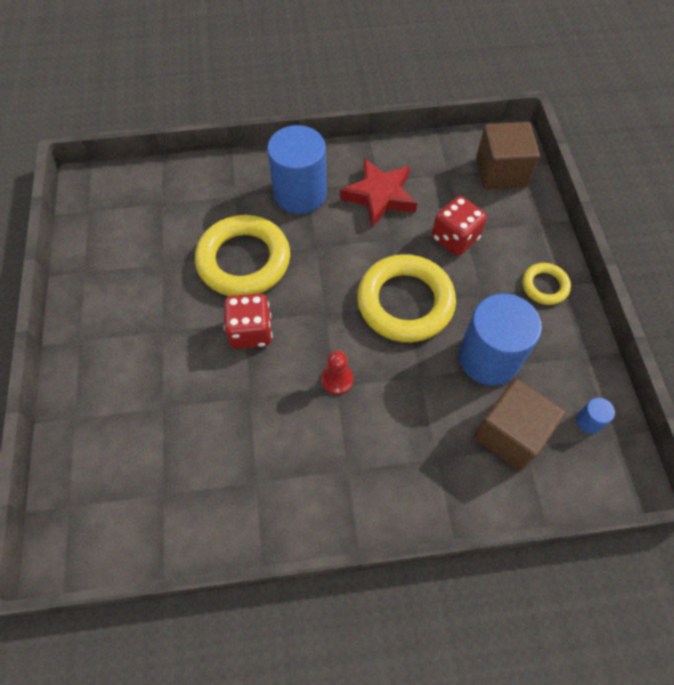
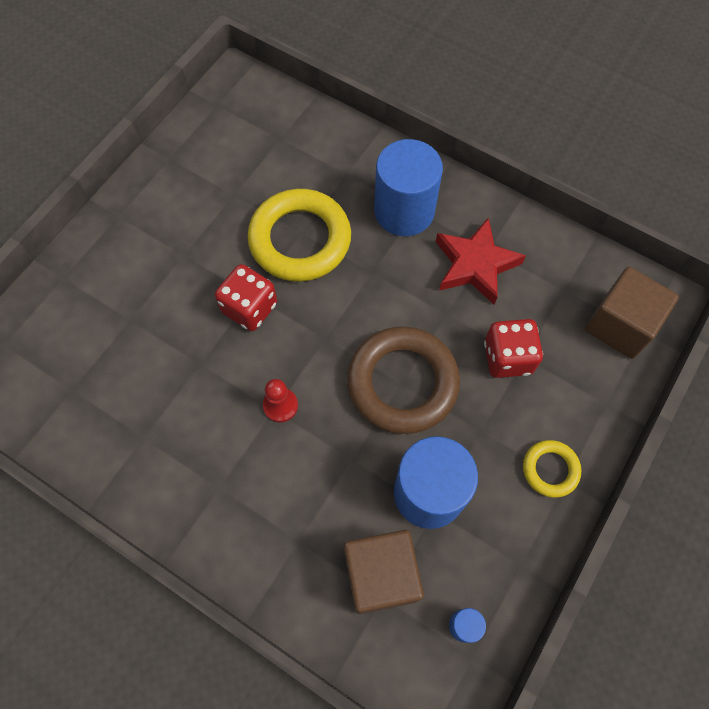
camera: 40 degrees right, 5 degrees up
yellow ring [357,254,456,342] -> brown ring [347,326,460,434]

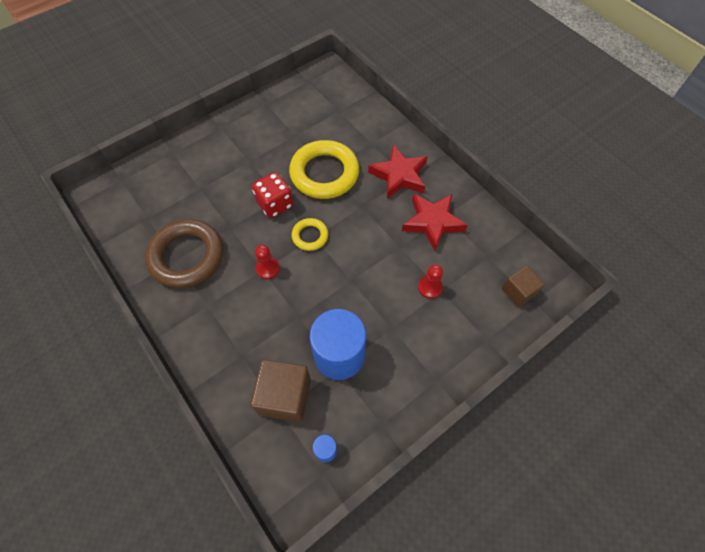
camera: 20 degrees right, 5 degrees down
brown ring [347,326,460,434] -> brown ring moved to [145,219,223,288]
blue cylinder [374,139,443,236] -> red star [368,145,427,199]
red dice [484,319,543,378] -> red pawn [418,264,443,299]
yellow ring [523,440,581,498] -> yellow ring moved to [291,218,328,251]
brown cube [585,267,679,359] -> brown cube [502,266,545,307], size x0.62

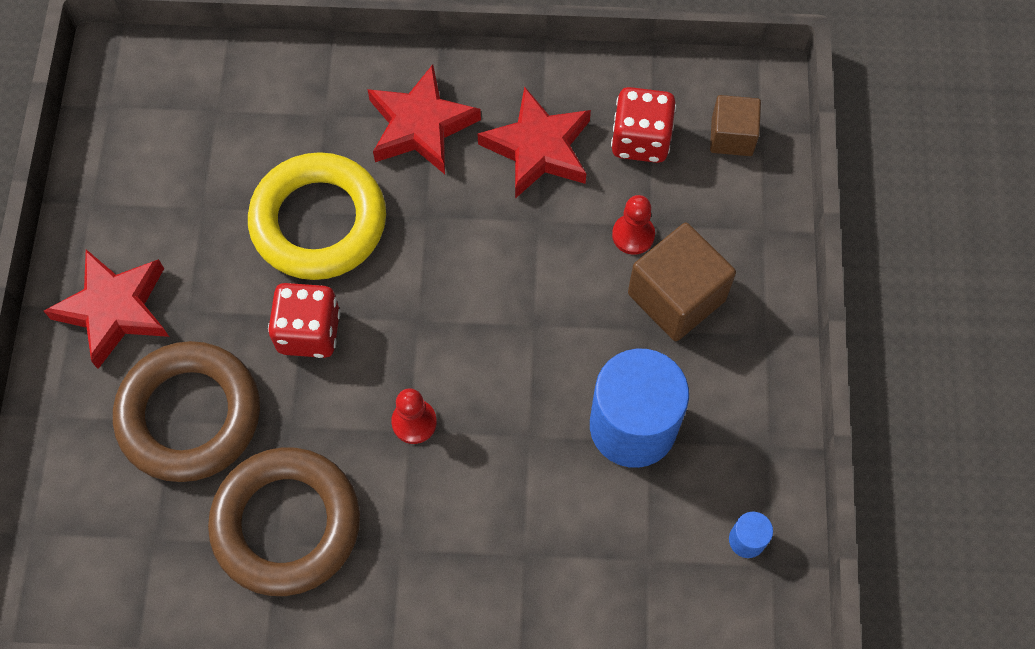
camera: 50 degrees left, 5 degrees up
brown cube [250,360,311,422] -> brown cube moved to [628,223,736,341]
yellow ring [291,218,328,251] -> none
none -> red star [44,249,169,369]
none -> brown ring [113,341,260,482]
none -> red dice [611,87,676,163]

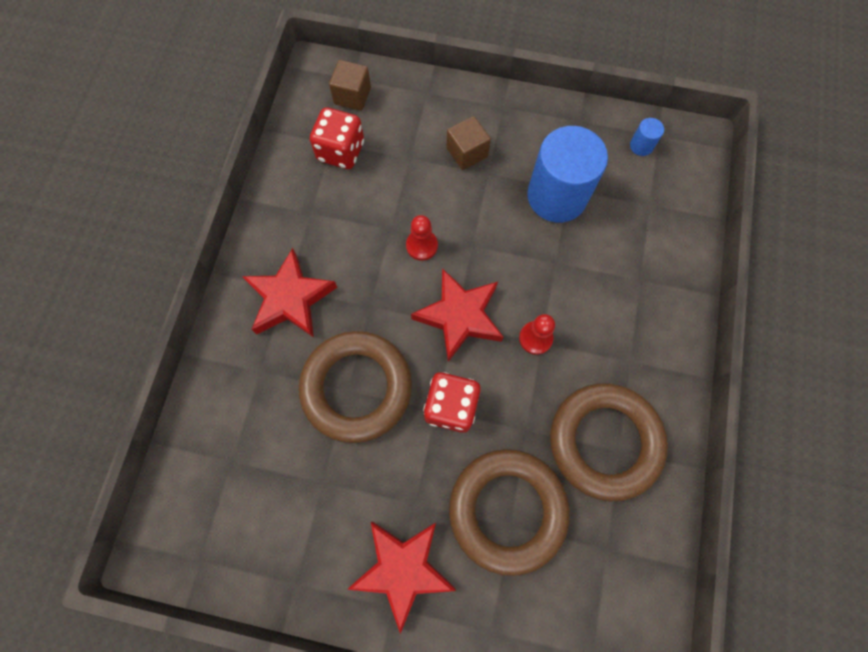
camera: 80 degrees left, 5 degrees up
yellow ring [248,152,386,280] -> brown ring [299,331,412,443]
red star [478,86,591,199] -> red star moved to [411,268,503,362]
red pawn [612,195,655,255] -> red pawn moved to [406,215,438,261]
brown cube [628,223,736,341] -> brown cube [446,116,491,170], size x0.62

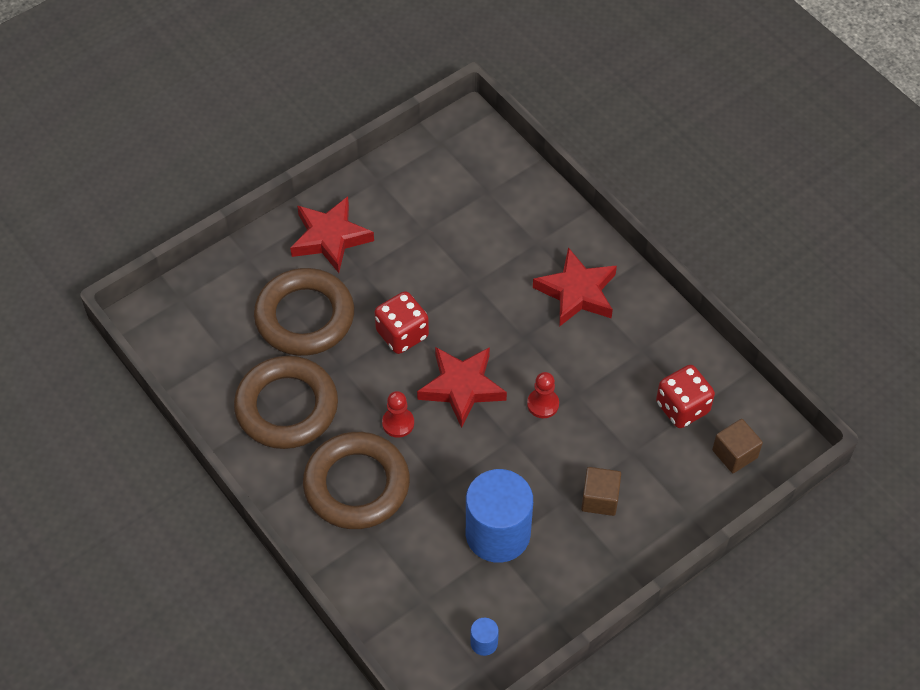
camera: 130 degrees right, 15 degrees down
brown ring [299,331,412,443] -> brown ring moved to [303,432,410,529]

